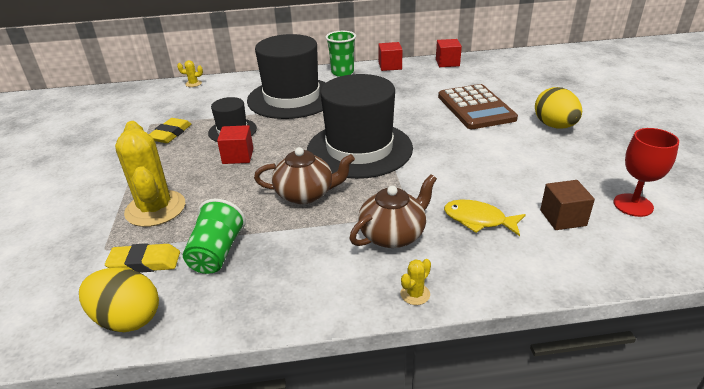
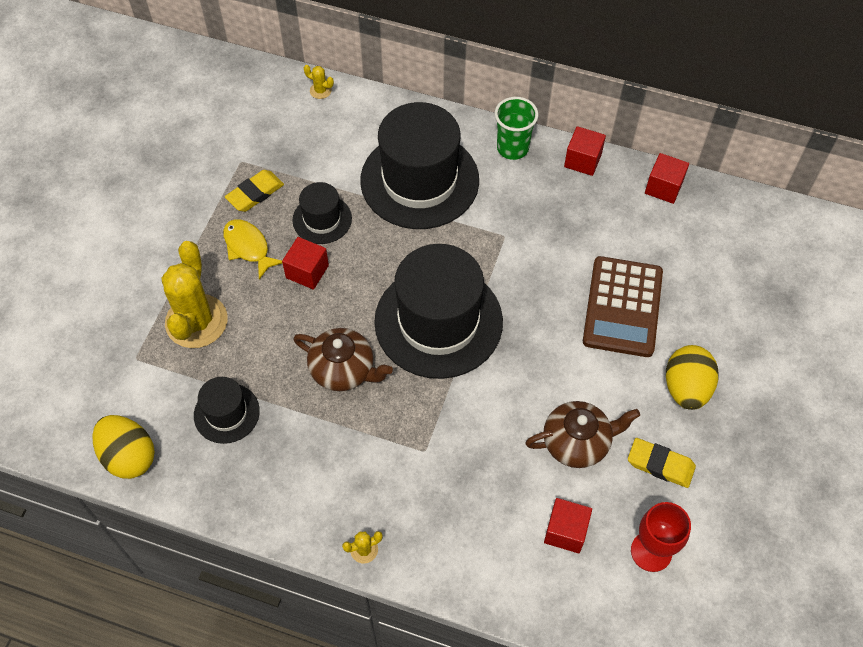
camera: 25 degrees right, 25 degrees up
yellow eraser [105,243,180,273] -> yellow eraser moved to [628,438,696,488]
green cup [183,199,246,274] -> black hat [194,377,260,444]
brown teapot [349,174,437,248] -> brown teapot moved to [525,401,640,468]
yellow fish [444,200,526,236] -> yellow fish moved to [223,219,282,279]
brown cube [540,180,595,230] -> red cube [544,498,592,553]

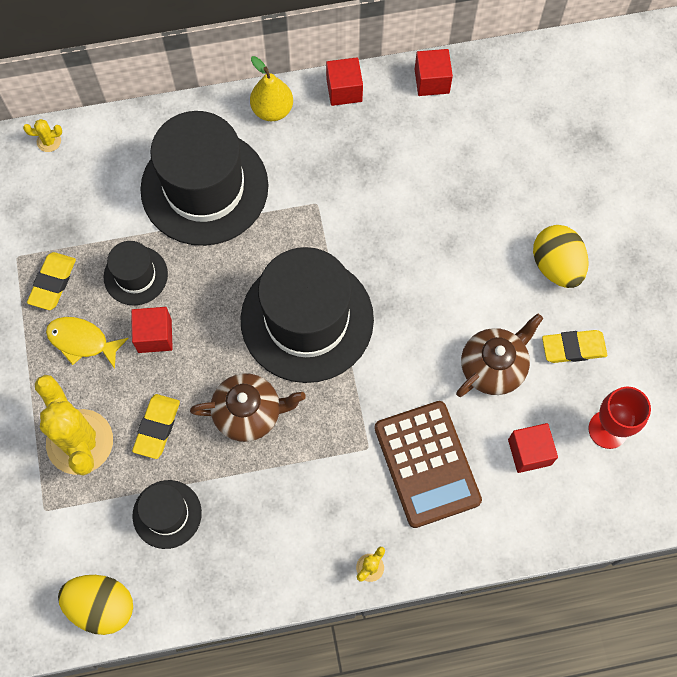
camera: 30 degrees left, 10 degrees up
green cup [495,97,538,160] -> yellow pear [250,56,293,121]
brown calculator [583,256,663,357] -> brown calculator moved to [374,401,482,528]
none -> yellow eraser [132,394,180,459]

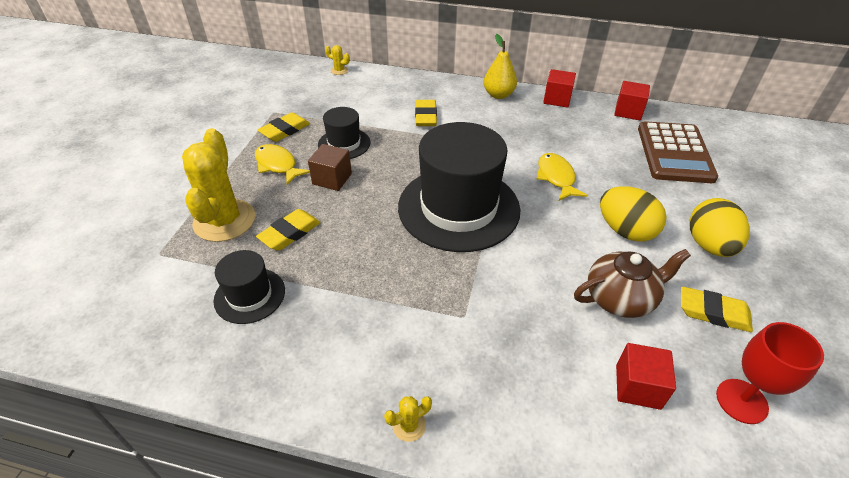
camera: 25 degrees right, 25 degrees down
yellow egg [58,575,133,635] -> yellow egg moved to [600,186,667,242]
red cube [131,307,173,353] -> brown cube [308,144,352,191]
black hat [140,111,269,246] -> yellow eraser [415,100,437,126]
brown teapot [190,373,306,442] -> none
brown calculator [374,401,482,528] -> brown calculator moved to [638,121,718,183]
none -> yellow fish [536,153,588,201]

